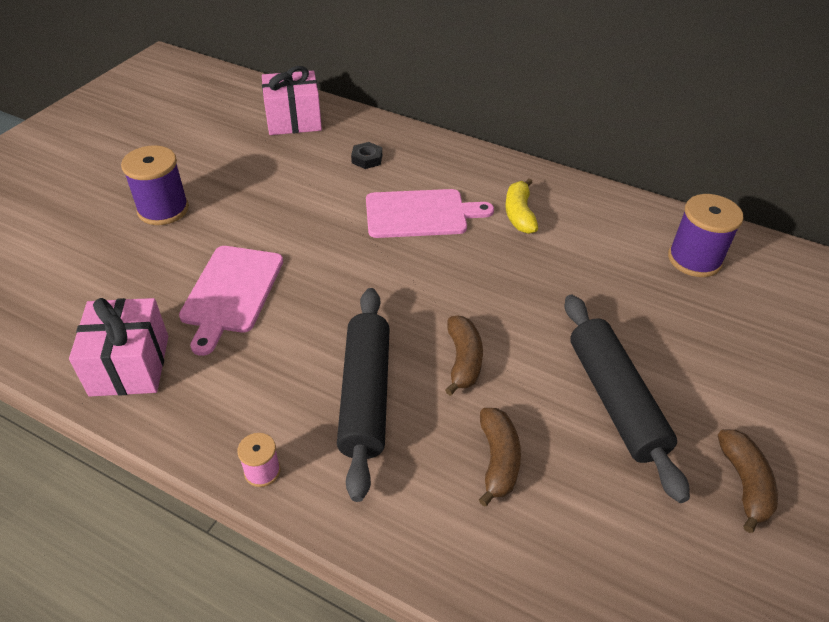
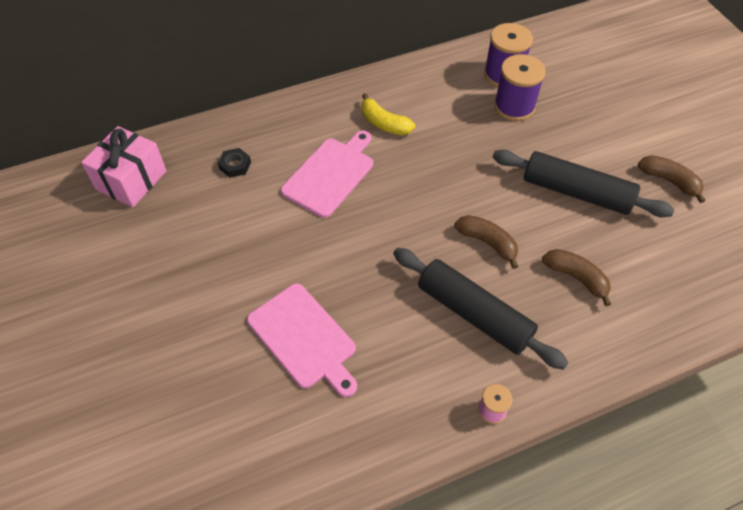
camera: 50 degrees left, 10 degrees up
pink gift [69,298,168,397] -> none
purple spool [121,145,189,225] -> purple spool moved to [494,54,546,121]

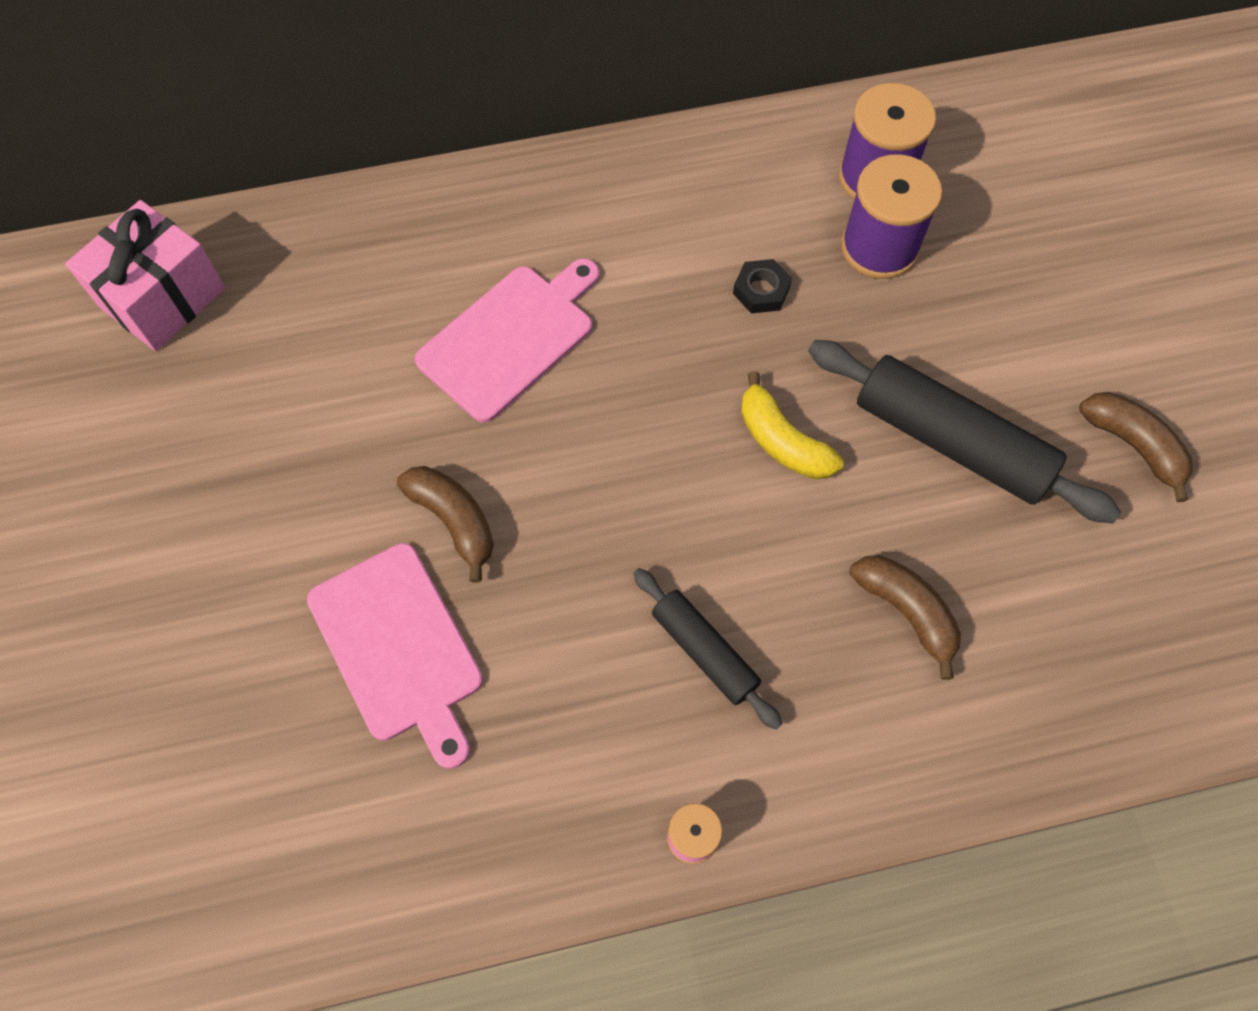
camera: 10 degrees right, 10 degrees up
black nut [218,148,251,178] -> black nut moved to [733,259,792,313]
yellow banana [361,93,415,135] -> yellow banana moved to [741,371,844,479]
black rolling pin [393,248,569,370] -> black rolling pin [633,568,782,730], size x0.58
brown banana [454,215,518,269] -> brown banana moved to [397,466,494,583]

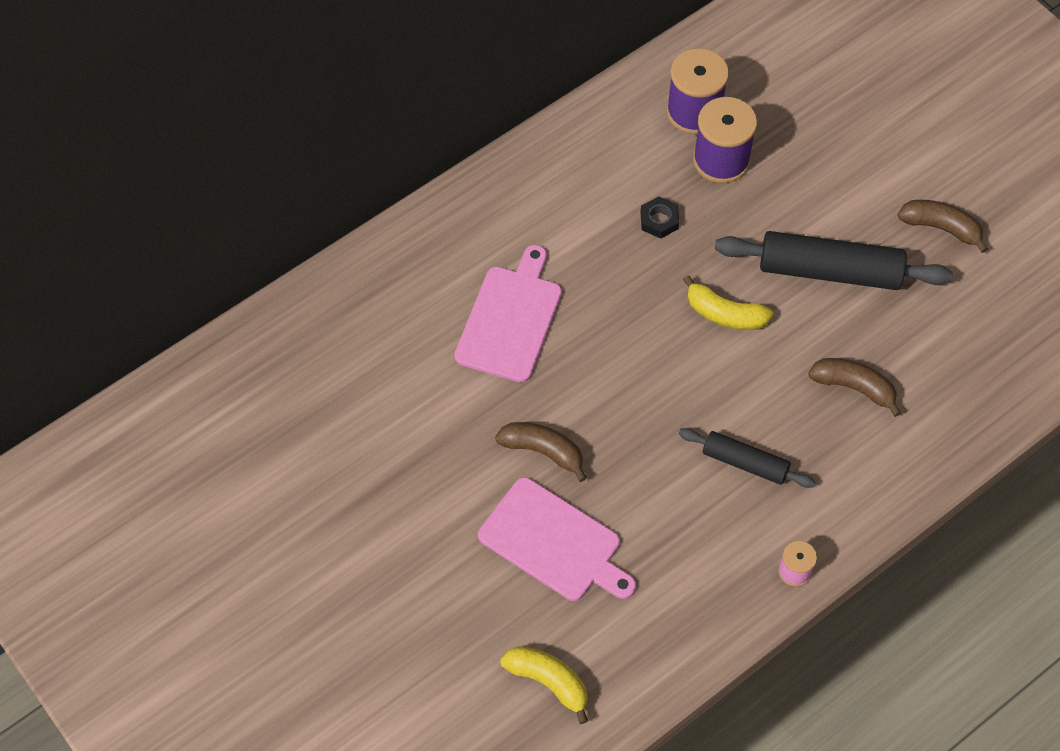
camera: 25 degrees left, 5 degrees down
pink gift [65,200,226,351] -> none
none -> yellow banana [500,646,588,724]

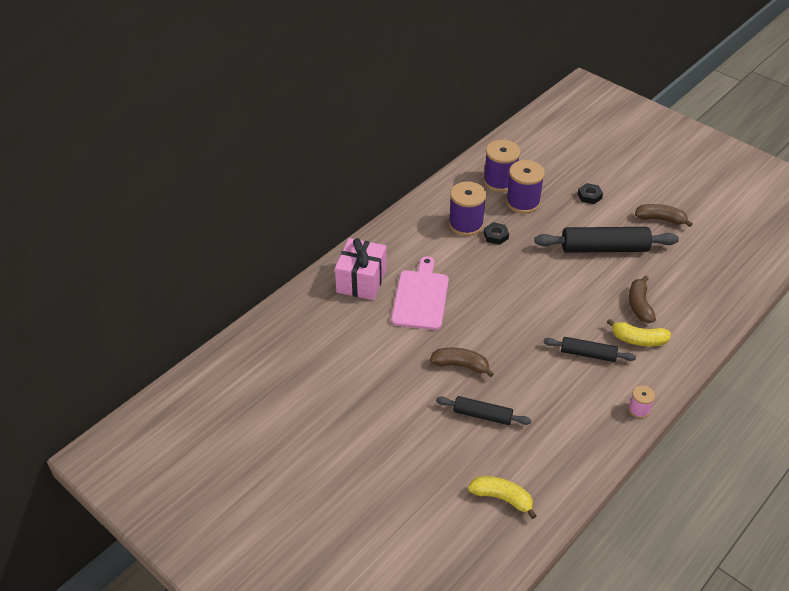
camera: 10 degrees left, 15 degrees down
pink cutting board [478,477,636,601] -> black rolling pin [436,396,531,425]
yellow banana [683,275,773,330] -> yellow banana moved to [607,319,671,346]
brown banana [808,358,901,417] -> brown banana turned 105 degrees counterclockwise [629,276,656,323]
none -> pink gift [335,238,387,300]
none -> purple spool [449,182,487,236]
none -> black nut [578,183,603,204]

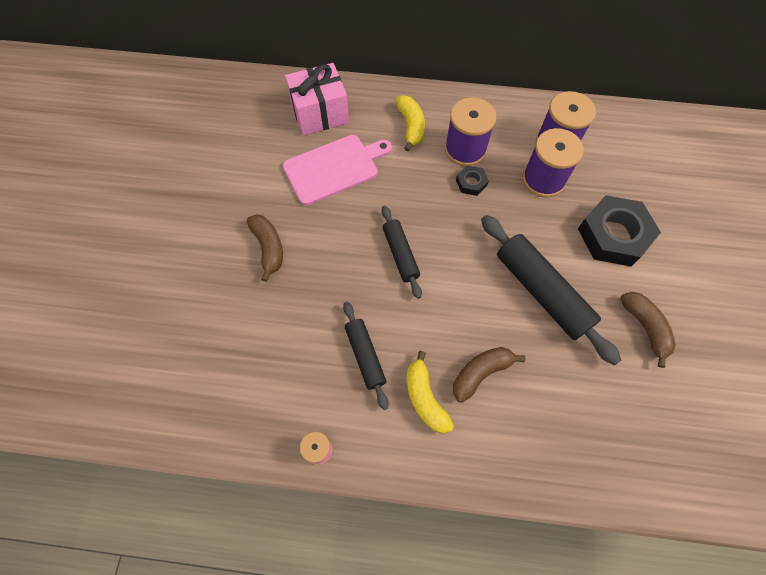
camera: 55 degrees right, 20 degrees up
black rolling pin [436,396,531,425] -> black rolling pin moved to [382,206,422,299]
yellow banana [468,476,537,519] -> yellow banana moved to [395,95,425,151]
black nut [578,183,603,204] -> black nut [578,195,661,267], size x2.18

